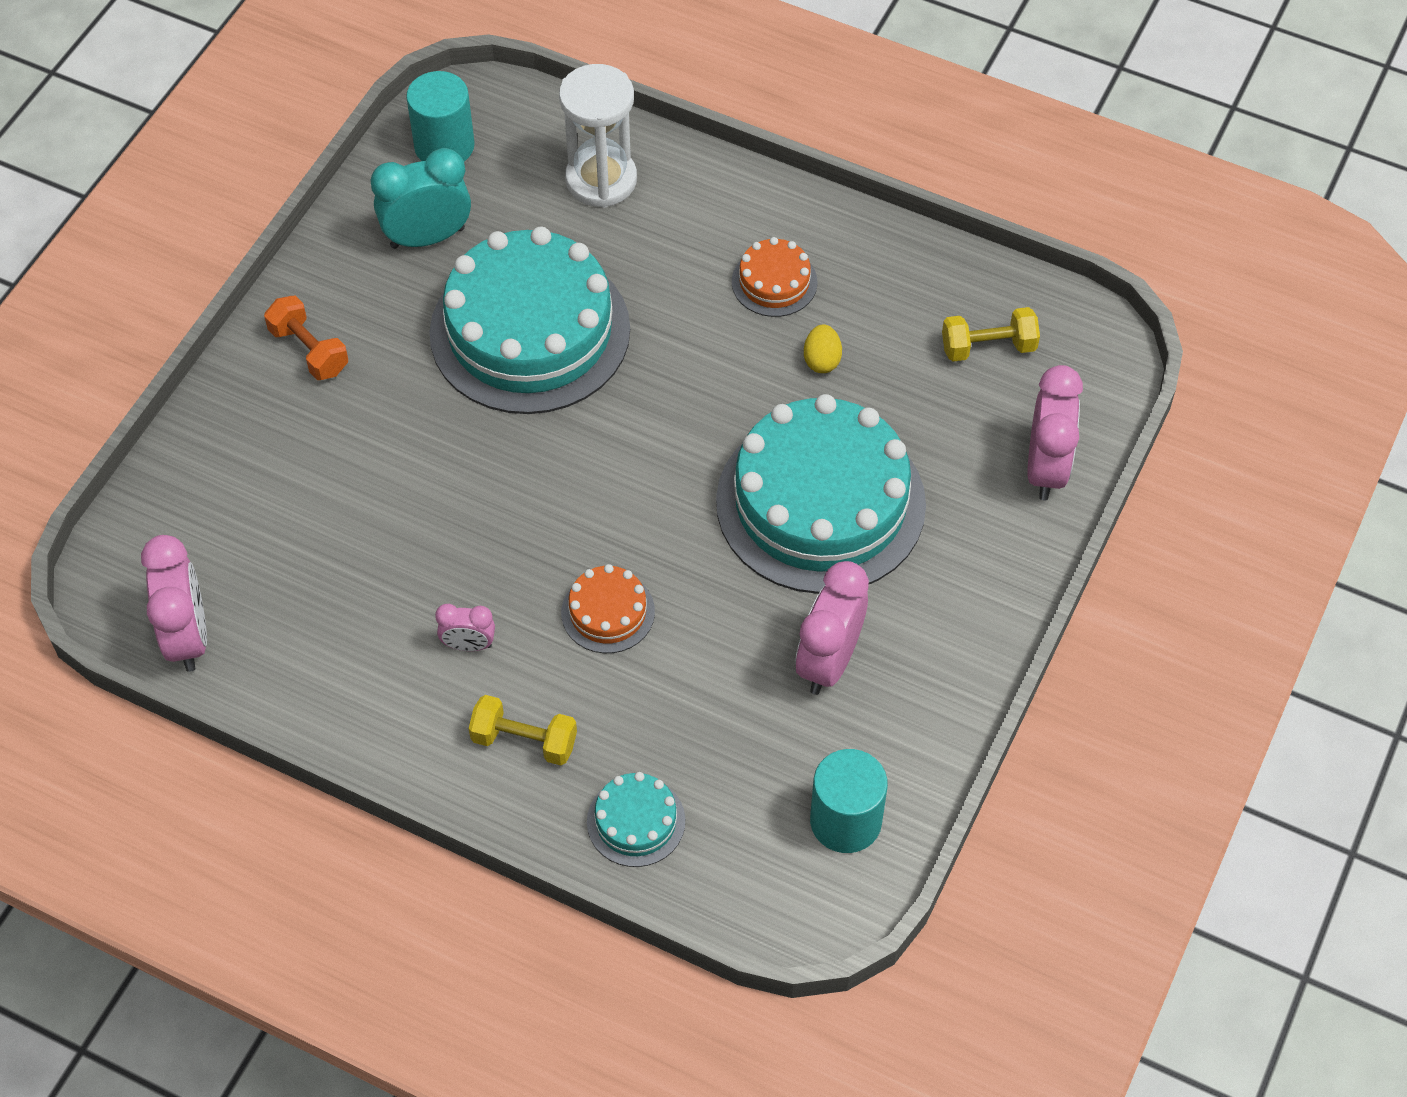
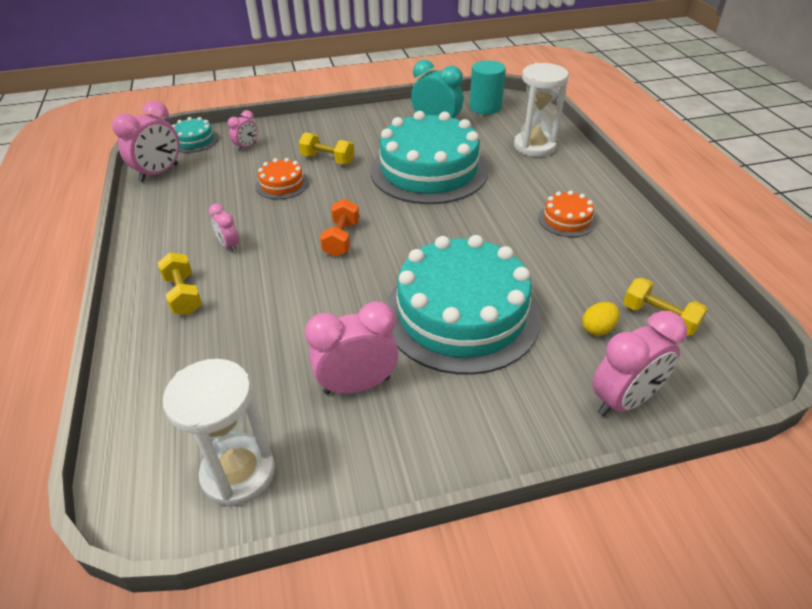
camera: 50 degrees right, 15 degrees down
orange dumbbell [264,296,348,380] -> orange dumbbell moved to [320,199,359,257]
orange cake [561,564,655,653] -> orange cake moved to [256,158,309,199]
turquoise cake [587,772,685,867] -> turquoise cake moved to [172,117,218,153]
yellow egg [804,324,842,373] -> yellow egg moved to [582,302,619,336]
turquoise cylinder [810,749,888,853] -> white hourglass [163,359,275,507]
none -> pink clock [228,110,258,152]
none -> yellow dumbbell [299,132,354,165]

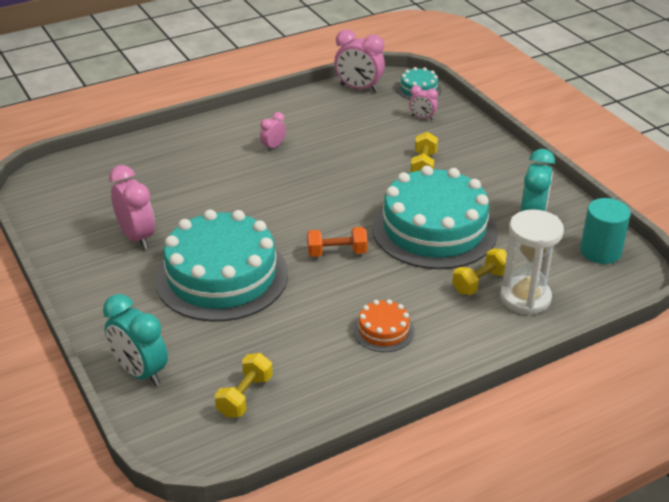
camera: 75 degrees right, 5 degrees down
yellow dumbbell [158,252,202,315] -> yellow dumbbell moved to [452,249,507,295]
white hourglass [163,359,275,507] -> none
orange cake [256,158,309,199] -> none
orange dumbbell [320,199,359,257] -> orange dumbbell moved to [307,227,368,257]
yellow egg [582,302,619,336] -> none
pink clock [592,311,687,416] -> turquoise clock [103,294,168,386]

